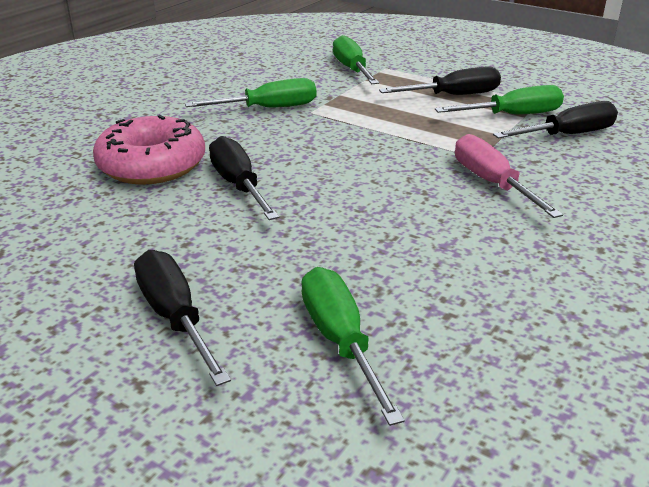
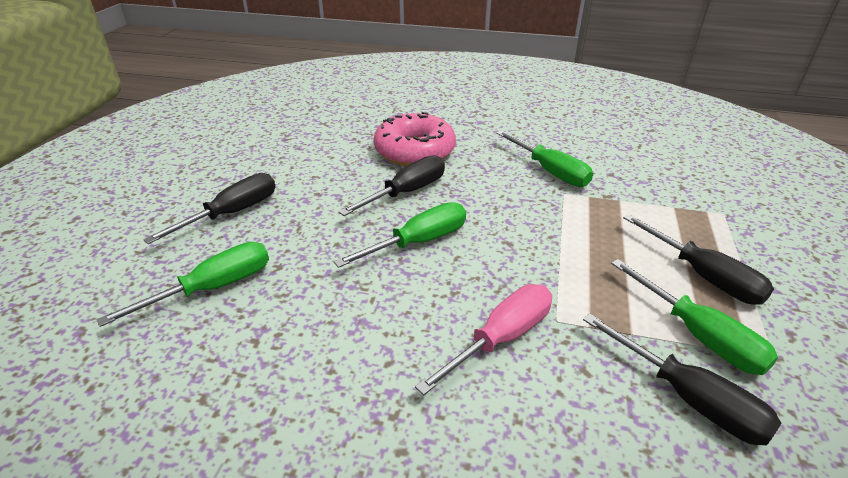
camera: 70 degrees right, 5 degrees up
green screwdriver [333,35,379,84] -> green screwdriver moved to [334,202,466,268]

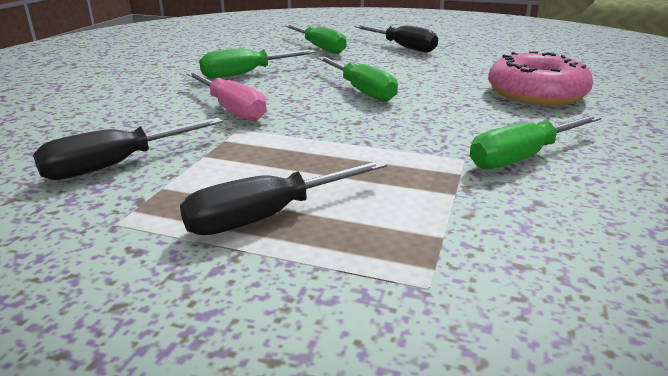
camera: 95 degrees right, 10 degrees down
black screwdriver [339,155,445,216] -> none
green screwdriver [611,259,778,375] -> green screwdriver moved to [199,49,316,79]

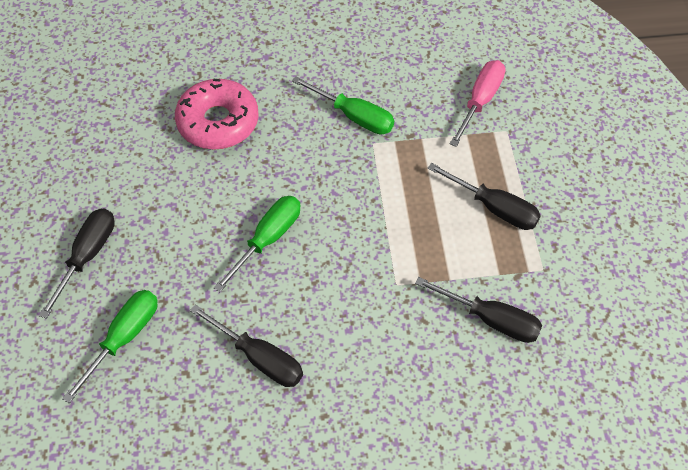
camera: 115 degrees left, 30 degrees up
pink screwdriver [186,72,267,121] -> pink screwdriver moved to [450,60,505,147]
green screwdriver [199,49,316,79] -> black screwdriver [190,305,303,387]

